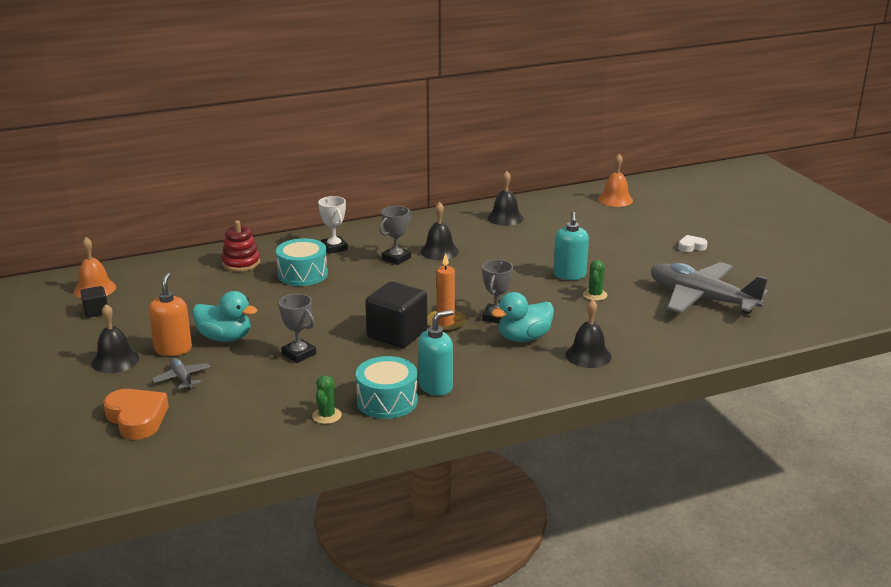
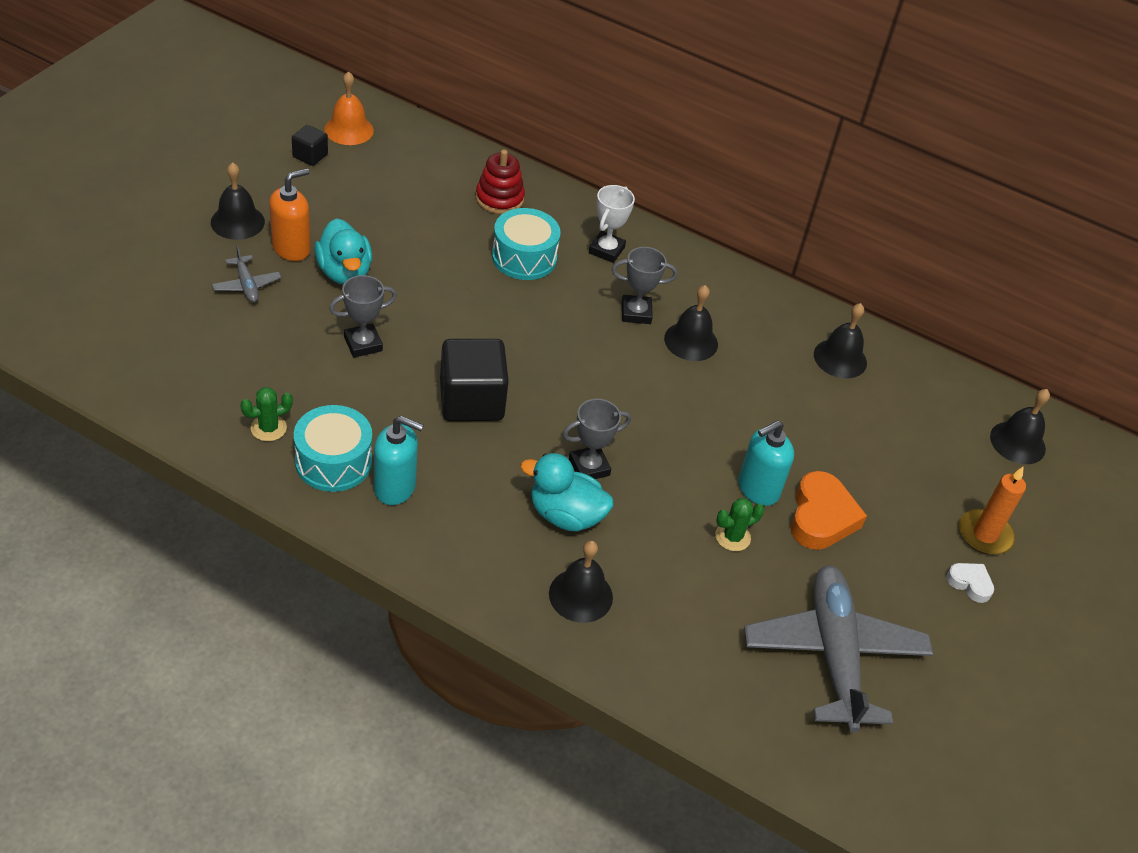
camera: 45 degrees right, 20 degrees up
orange heart [103,389,169,440] -> orange heart moved to [790,471,867,550]
grey plane [152,358,210,390] -> grey plane turned 135 degrees clockwise [212,245,281,302]
grey trophy [278,294,316,363] -> grey trophy turned 60 degrees clockwise [329,275,397,358]
orange candle [427,253,466,332] -> orange candle moved to [959,467,1026,555]
orange bell [598,154,633,207] -> black bell [990,389,1050,464]

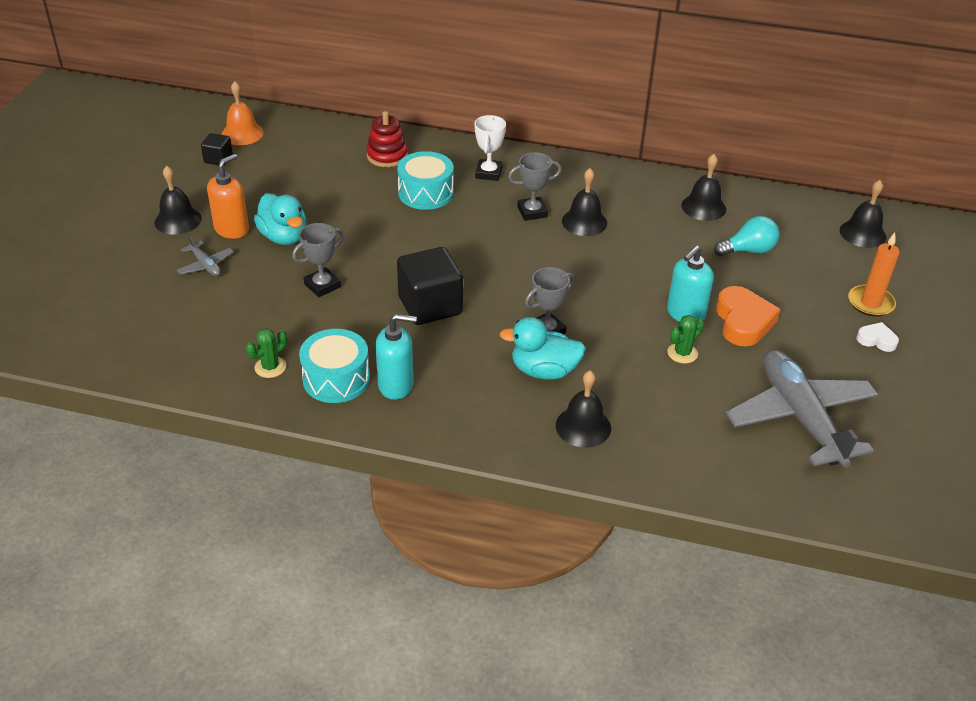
camera: 10 degrees left, 5 degrees down
none -> turquoise light bulb [714,216,779,256]

